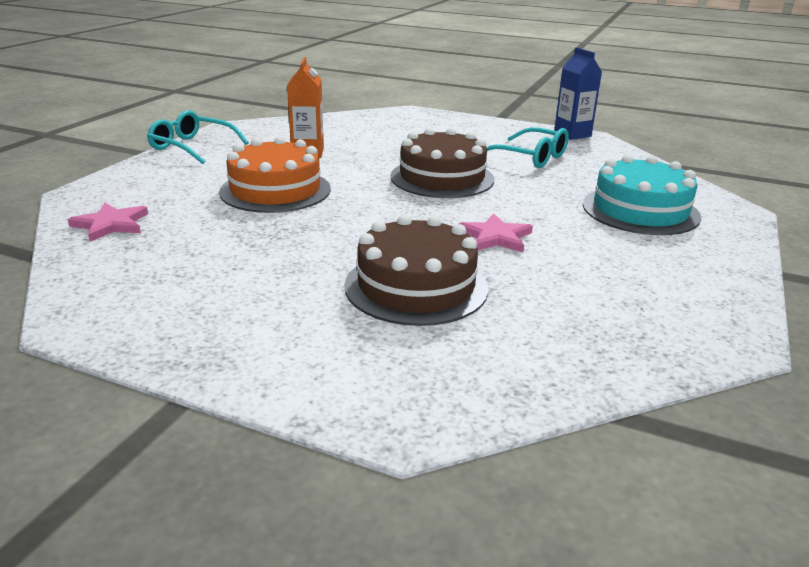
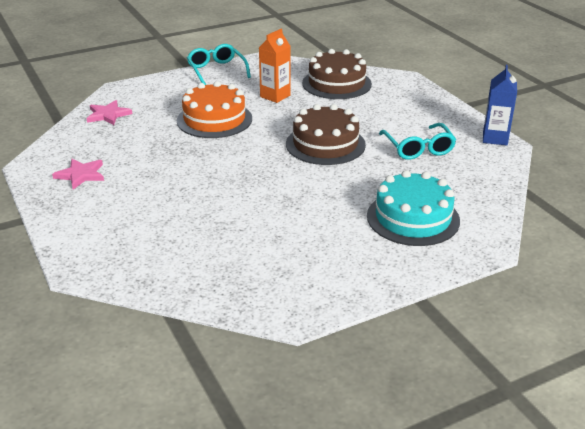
camera: 40 degrees right, 5 degrees up
brown cake [344,215,488,326] -> brown cake moved to [302,49,372,99]
pink star [459,213,533,253] -> pink star moved to [52,159,104,190]

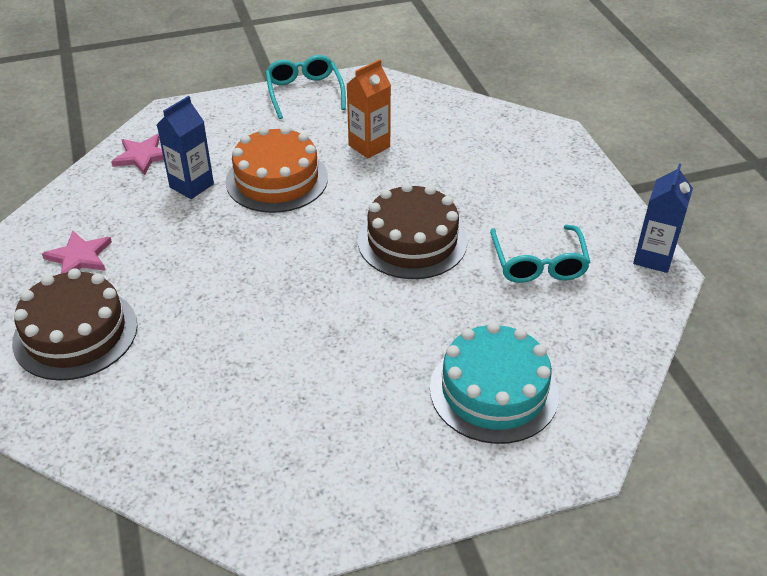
camera: 10 degrees right, 10 degrees up
brown cake [302,49,372,99] -> brown cake moved to [12,268,138,381]
none -> blue carton [157,96,214,199]

